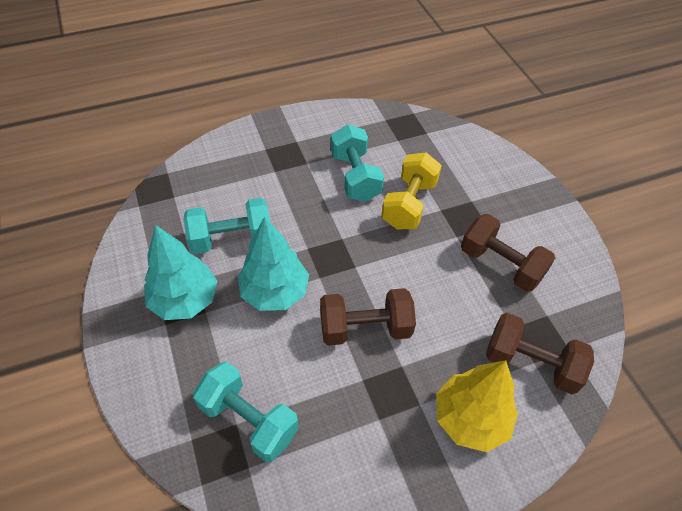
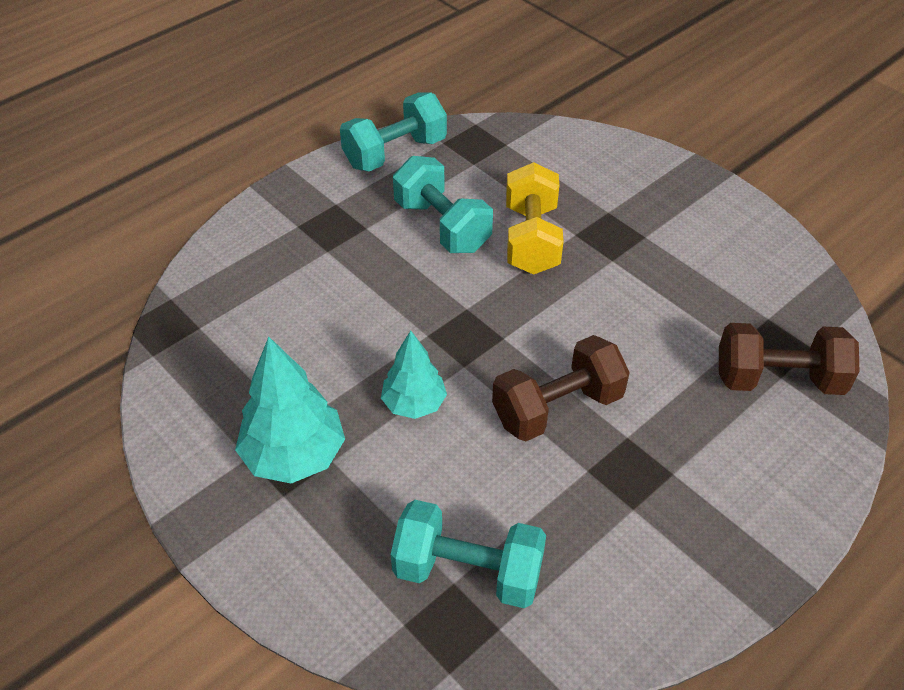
camera: 20 degrees left, 5 degrees down
turquoise dumbbell [184,198,270,254] -> turquoise dumbbell moved to [340,92,447,172]
turquoise tree [238,216,309,311] -> turquoise tree [381,330,447,419], size x0.64
yellow tree [436,360,518,452] -> none
brown dumbbell [461,214,555,292] -> none

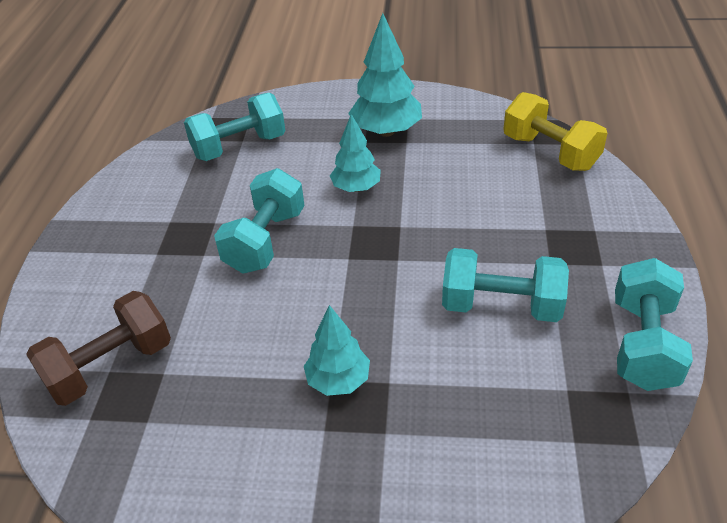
camera: 140 degrees right, 5 degrees down
brown dumbbell [492,335,630,441] -> turquoise dumbbell [214,168,305,274]
yellow dumbbell [506,162,564,275] -> yellow dumbbell moved to [503,92,607,171]
none -> turquoise tree [304,305,370,396]

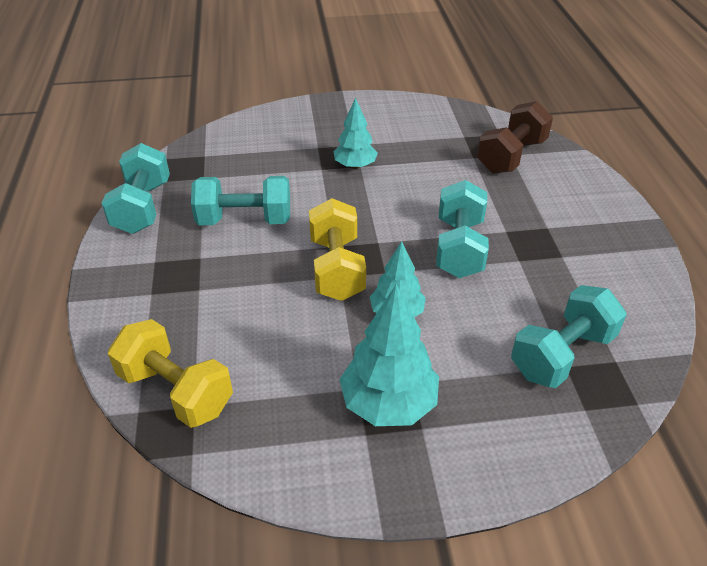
camera: 165 degrees right, 0 degrees up
none -> yellow dumbbell [309,198,366,301]

